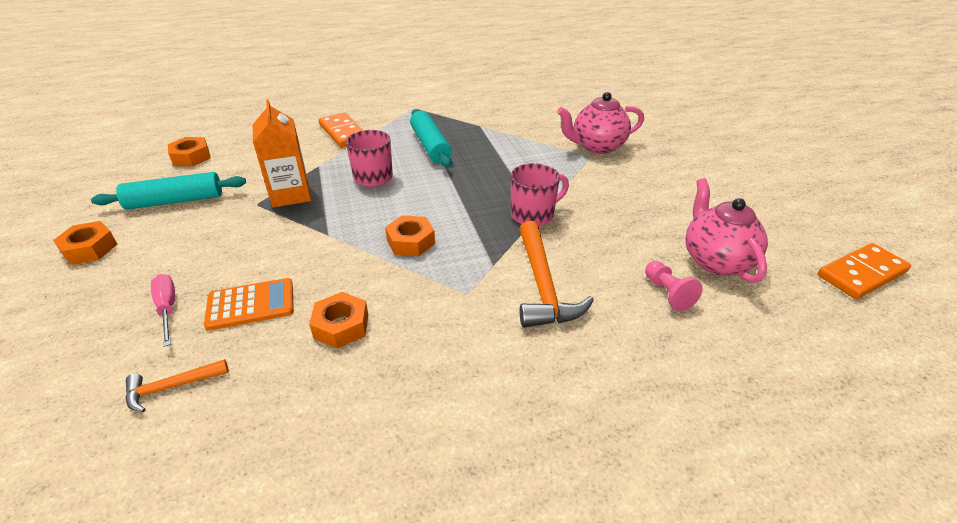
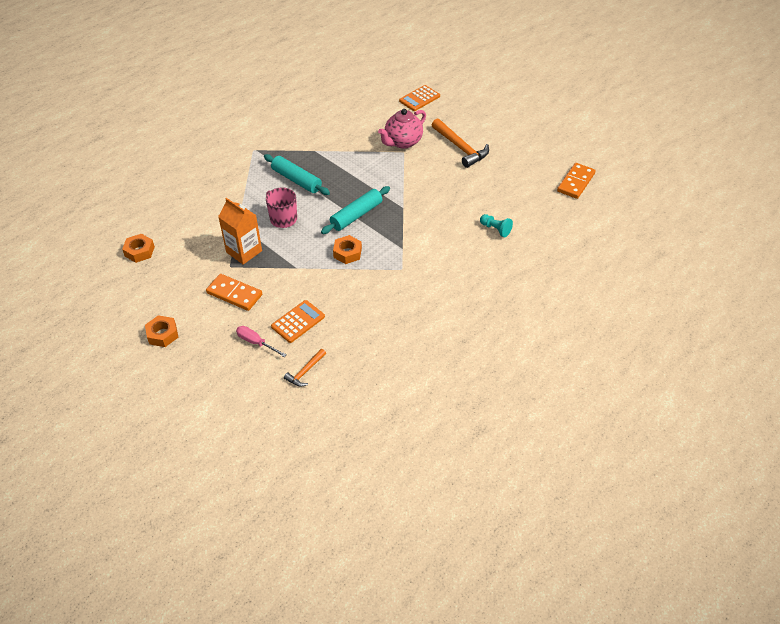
camera: 30 degrees left, 10 degrees up
turquoise rolling pin [91,172,246,210] -> turquoise rolling pin moved to [321,186,390,234]
orange nut [309,292,368,349] -> none
orange domino [319,112,363,148] -> orange domino moved to [206,274,262,311]
pink mug [511,163,569,226] -> none
orange hammer [519,221,594,328] -> orange hammer moved to [432,119,489,168]
pink pawn [645,261,703,311] -> turquoise pawn [480,214,513,237]
pink teapot [685,178,768,283] -> none
none -> orange calculator [399,85,440,111]

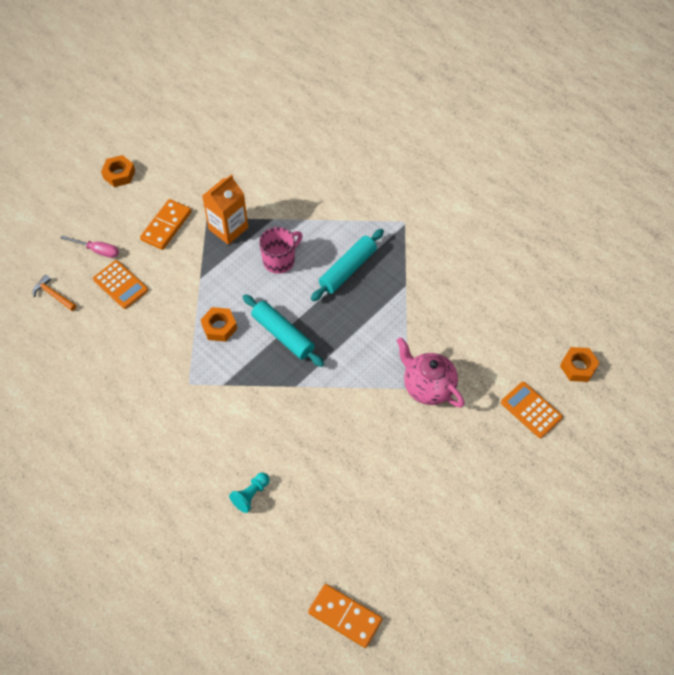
camera: 90 degrees right, 10 degrees up
orange nut [122,234,155,263] -> orange nut moved to [560,347,600,382]
pink screwdriver [236,326,287,357] -> pink screwdriver turned 75 degrees clockwise [61,235,119,258]
orange hammer [432,119,489,168] -> none

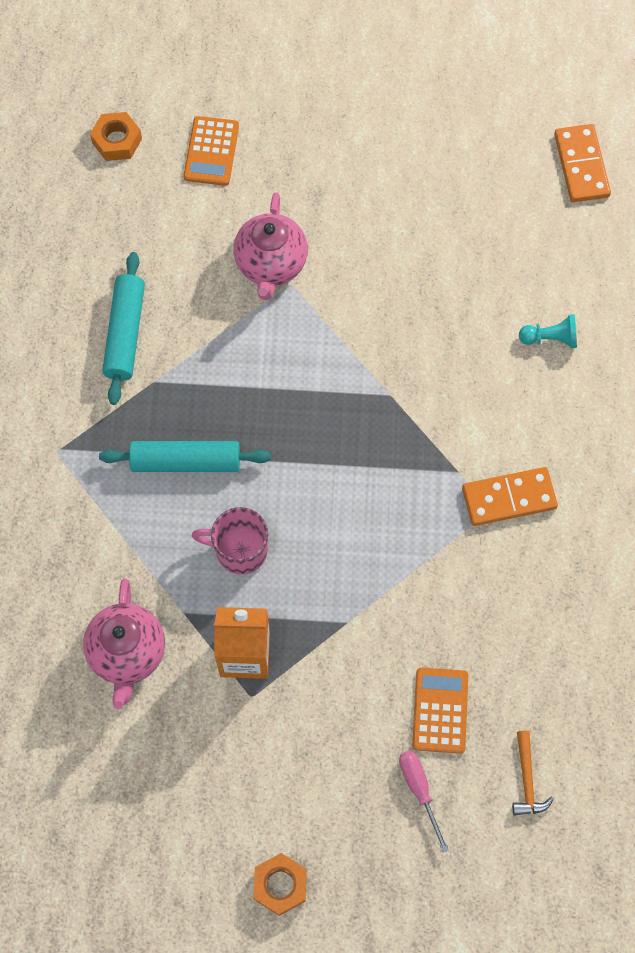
camera: 130 degrees left, 10 degrees up
orange domino [140,199,192,250] -> orange domino moved to [462,467,558,526]
orange nut [200,307,237,342] -> none
turquoise rolling pin [243,294,324,367] -> turquoise rolling pin moved to [102,252,145,405]
none -> pink teapot [83,579,165,709]

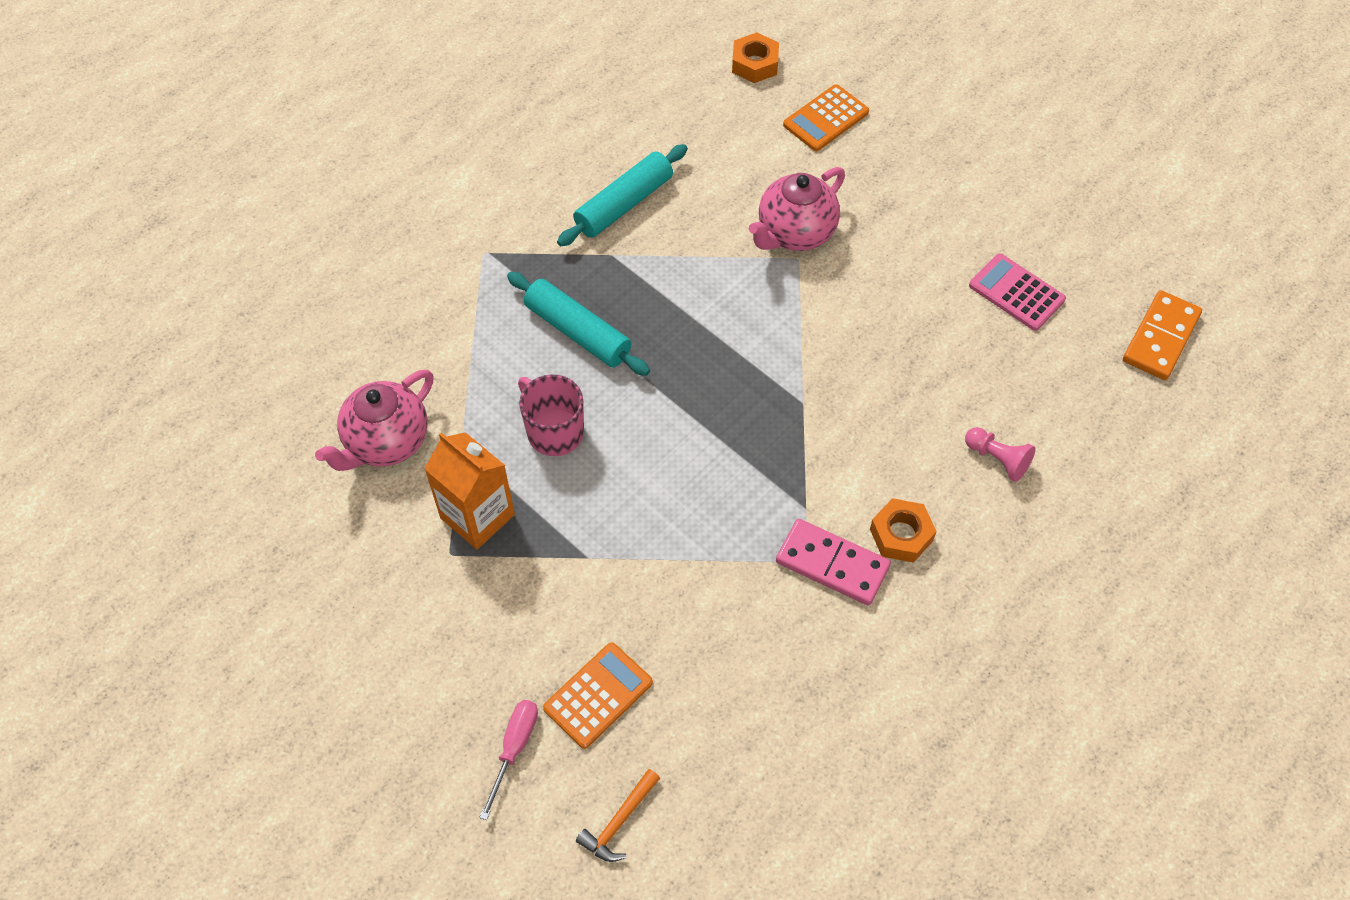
camera: 40 degrees right, 10 degrees down
orange nut [253,853,307,916] -> orange nut moved to [870,498,937,563]
orange domino [462,467,558,526] -> pink domino [776,519,891,606]
turquoise pawn [519,314,577,348] -> pink pawn [965,427,1036,482]
none -> pink calculator [969,253,1066,331]

